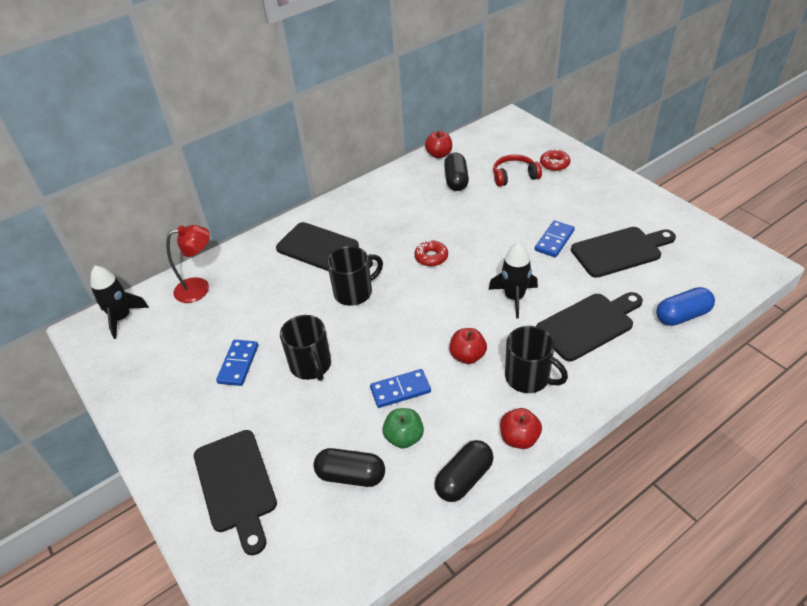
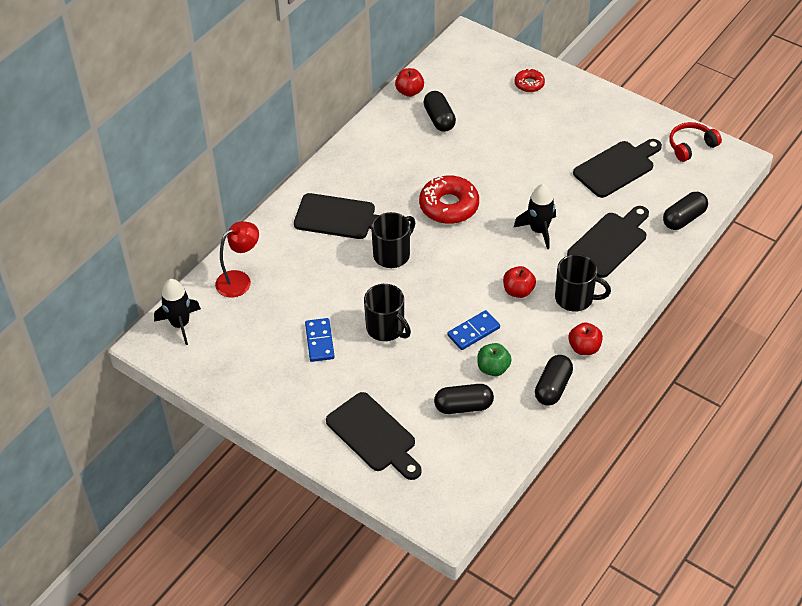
camera: 20 degrees left, 5 degrees up
red donut [414,240,448,266] -> red donut [419,175,479,224], size x1.84
red headphones [493,155,542,187] -> red headphones moved to [670,122,722,162]
blue domino [535,220,575,257] -> none
blue capsule [656,287,715,326] -> black capsule [663,192,708,230]

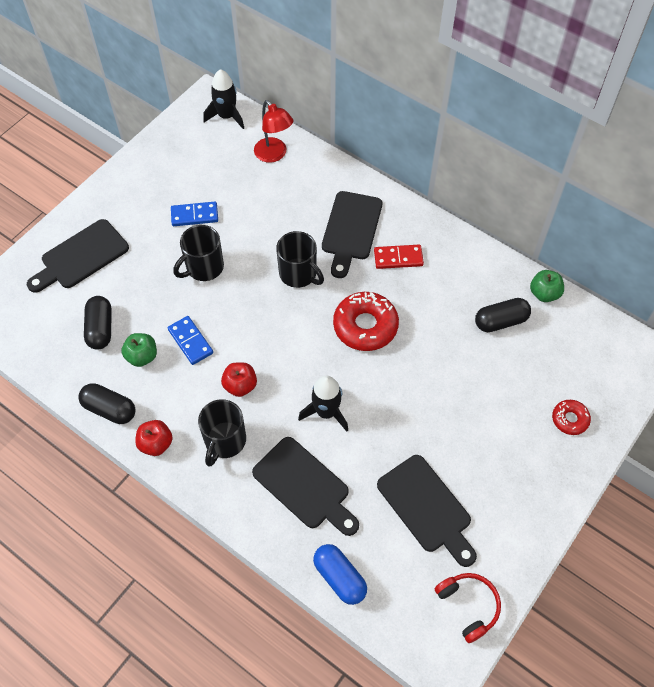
camera: 90 degrees right, 10 degrees up
red apple [395,68,424,97] -> green apple [530,270,564,302]
black capsule [663,192,708,230] -> blue capsule [313,544,367,605]
none -> red domino [374,245,424,269]

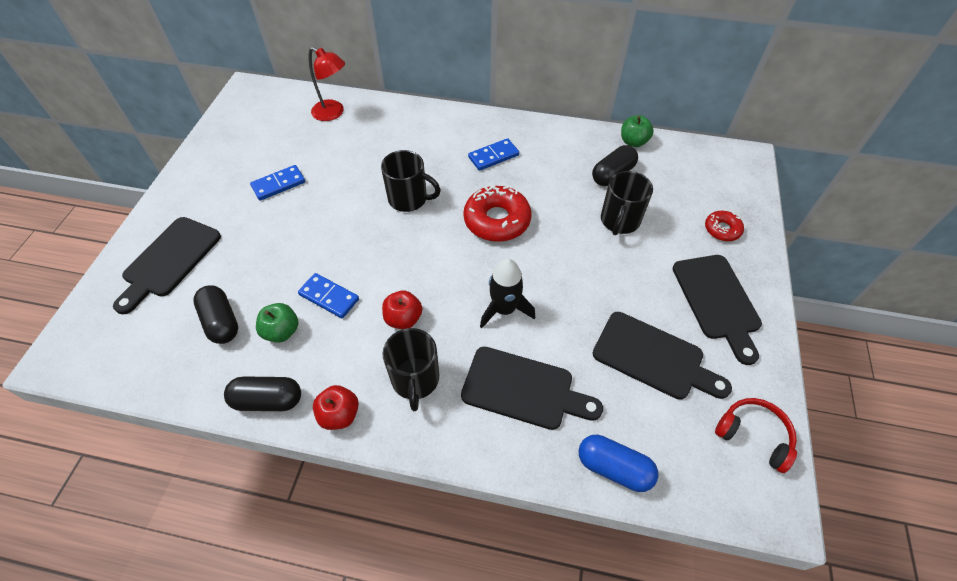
camera: 25 degrees left, 5 degrees down
black mug [173,225,224,281] -> black mug moved to [601,171,653,235]
black rocket [203,69,244,129] -> none
black cutting board [322,191,382,278] -> black cutting board moved to [673,255,762,365]
red domino [374,245,424,269] -> blue domino [468,138,519,171]

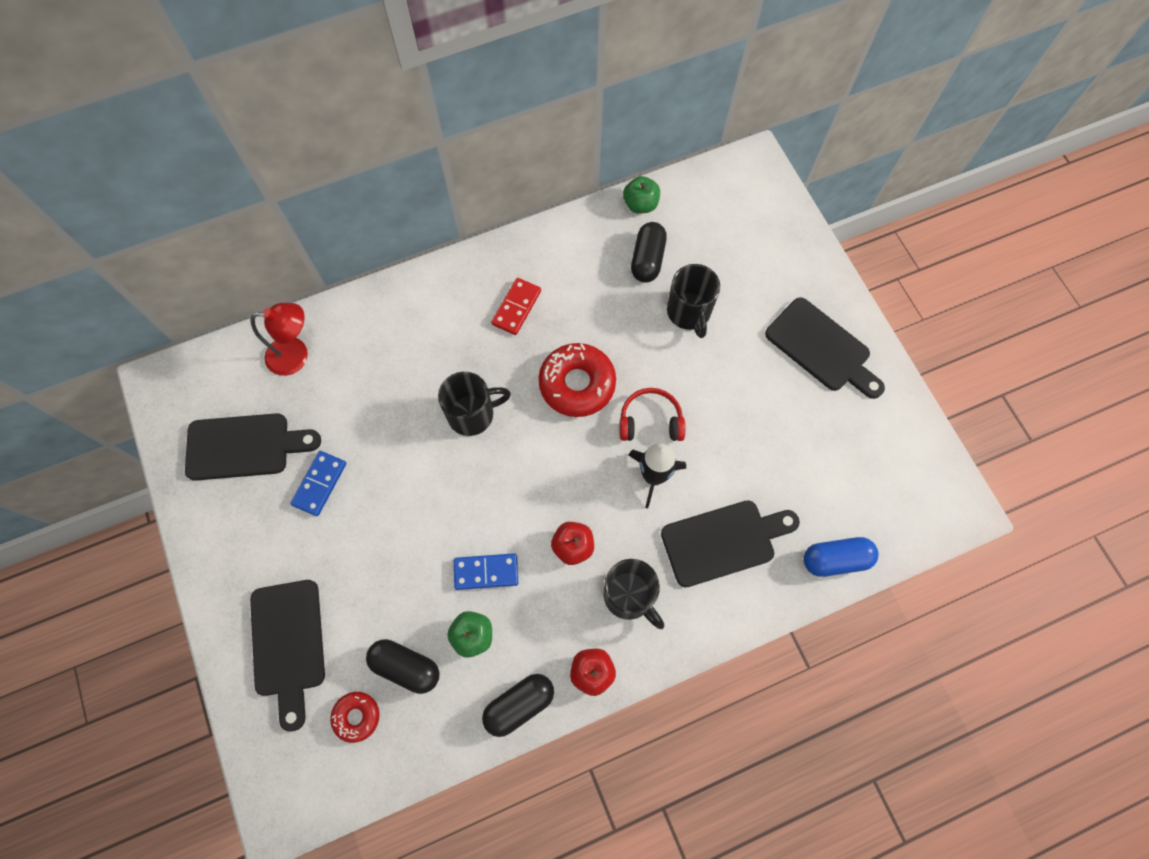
camera: 35 degrees left, 15 degrees up
blue domino [468,138,519,171] -> red domino [491,278,541,335]
black cutting board [593,312,732,400] -> black cutting board moved to [185,413,321,481]
red donut [705,211,744,241] -> red donut moved to [330,692,379,743]
red headphones [715,398,797,473] -> red headphones moved to [619,388,685,441]

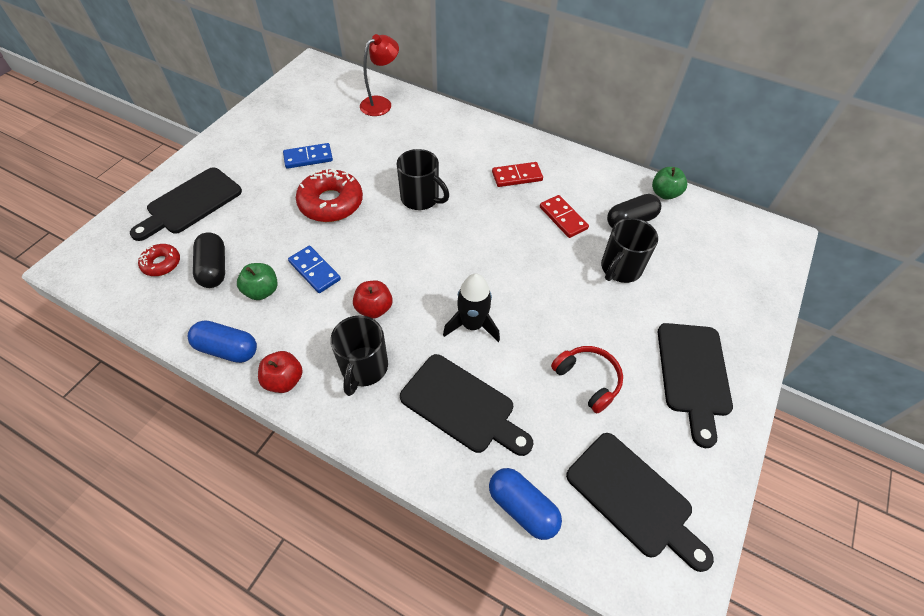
camera: 50 degrees right, 15 degrees down
black cutting board [185,413,321,481] -> black cutting board moved to [566,433,714,572]
red lamp [250,303,308,376] -> red lamp turned 90 degrees counterclockwise [360,34,399,116]
black capsule [482,674,554,737] -> blue capsule [188,320,257,363]
red donut [538,343,616,417] -> red donut moved to [296,168,363,222]
red headphones [619,388,685,441] -> red headphones moved to [551,346,623,413]
none -> red domino [540,195,589,238]

